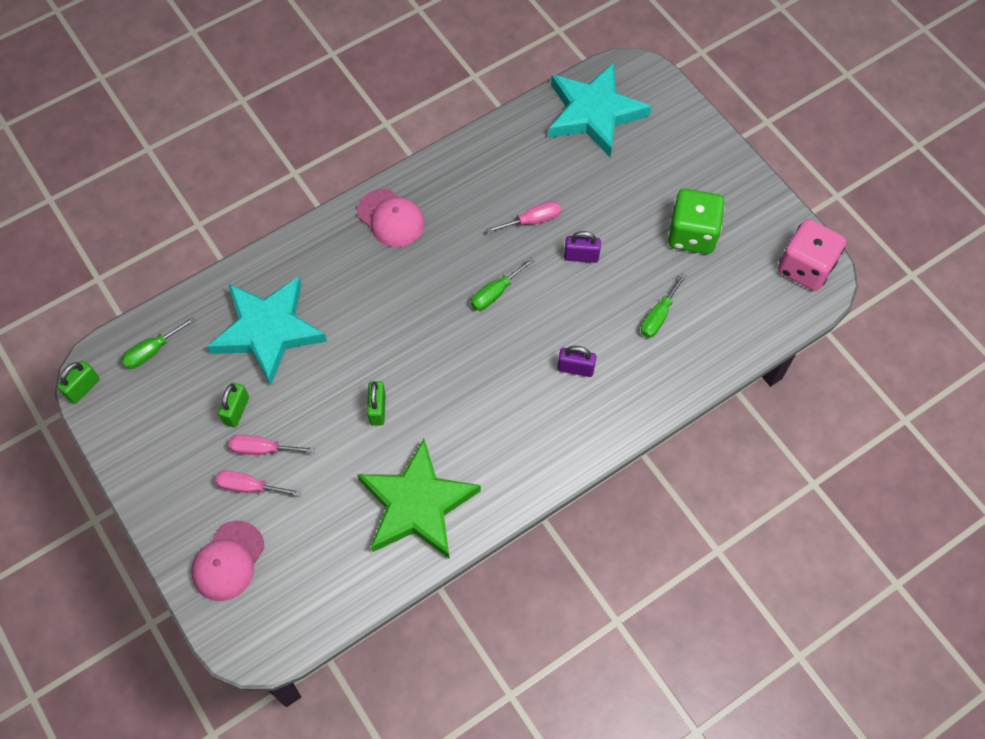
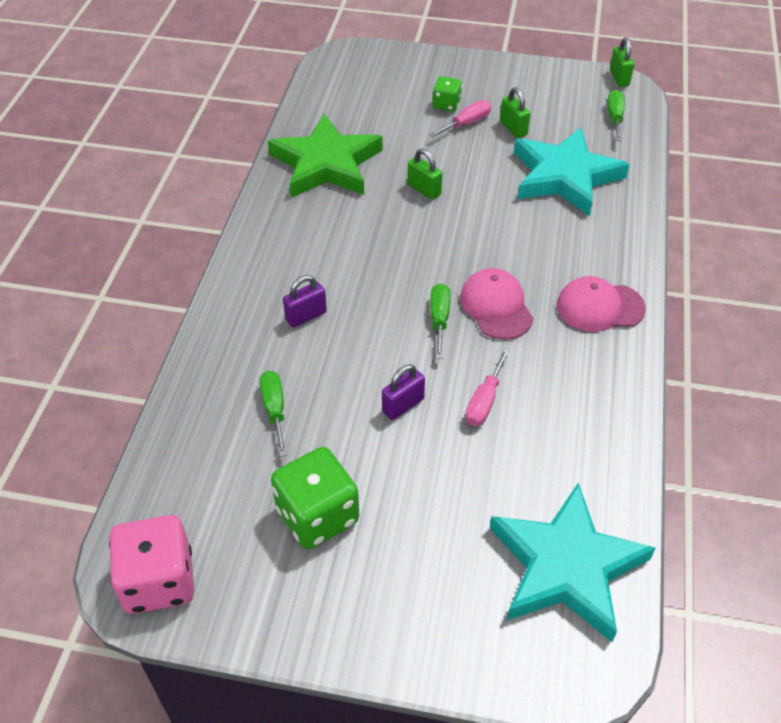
camera: 135 degrees right, 15 degrees down
pink cap [191,521,264,601] -> pink cap moved to [460,268,534,340]
pink screwdriver [215,470,302,496] -> green dice [432,76,462,112]

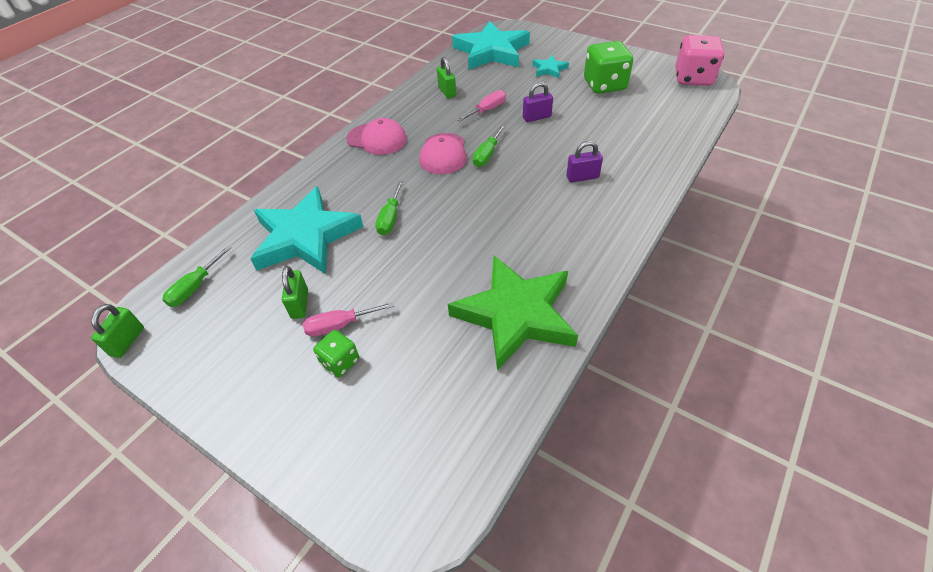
camera: 155 degrees left, 0 degrees up
green screwdriver [260,371,287,457] -> green screwdriver moved to [375,180,403,235]
green padlock [407,148,442,200] -> green padlock moved to [437,57,456,98]
none -> turquoise star [533,55,569,78]

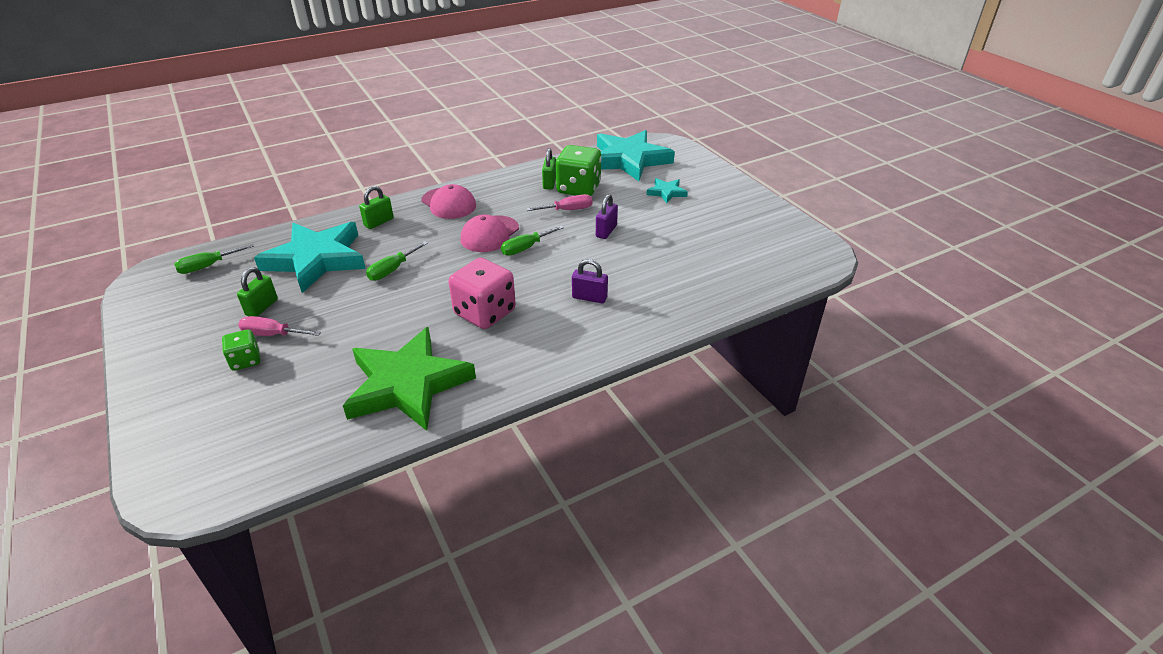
camera: 25 degrees right, 10 degrees down
green padlock [91,304,144,358] -> green padlock moved to [359,186,394,229]
purple padlock [523,82,553,122] -> purple padlock turned 75 degrees counterclockwise [596,194,618,239]
green dice [584,41,633,94] -> green dice moved to [556,145,602,196]
pink dice [675,35,724,86] -> pink dice moved to [448,258,516,329]

